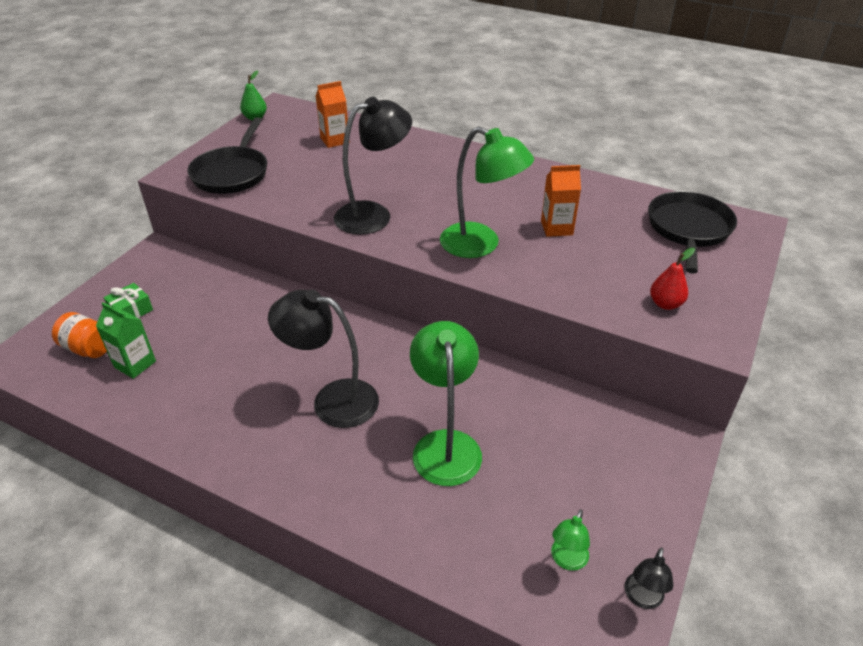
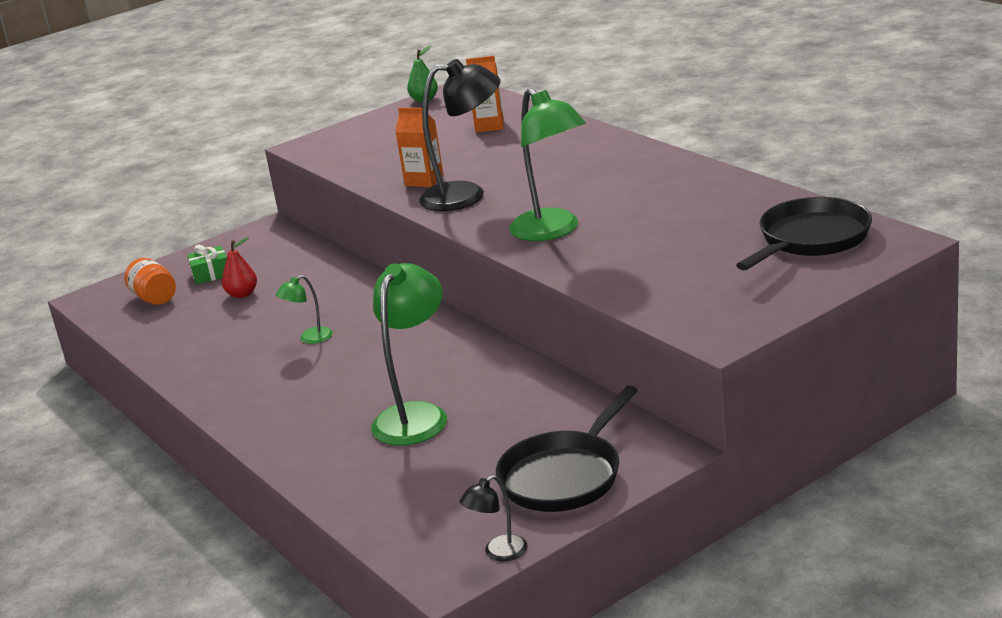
camera: 30 degrees right, 15 degrees down
green carton [96,302,156,379] -> none
black pan [187,117,267,194] -> black pan moved to [496,385,638,512]
black lamp [268,290,379,428] -> none
orange carton [541,165,581,237] -> orange carton moved to [395,108,443,187]
green lamp [551,509,590,571] -> green lamp moved to [276,275,333,344]
red pear [650,248,695,310] -> red pear moved to [222,237,257,298]

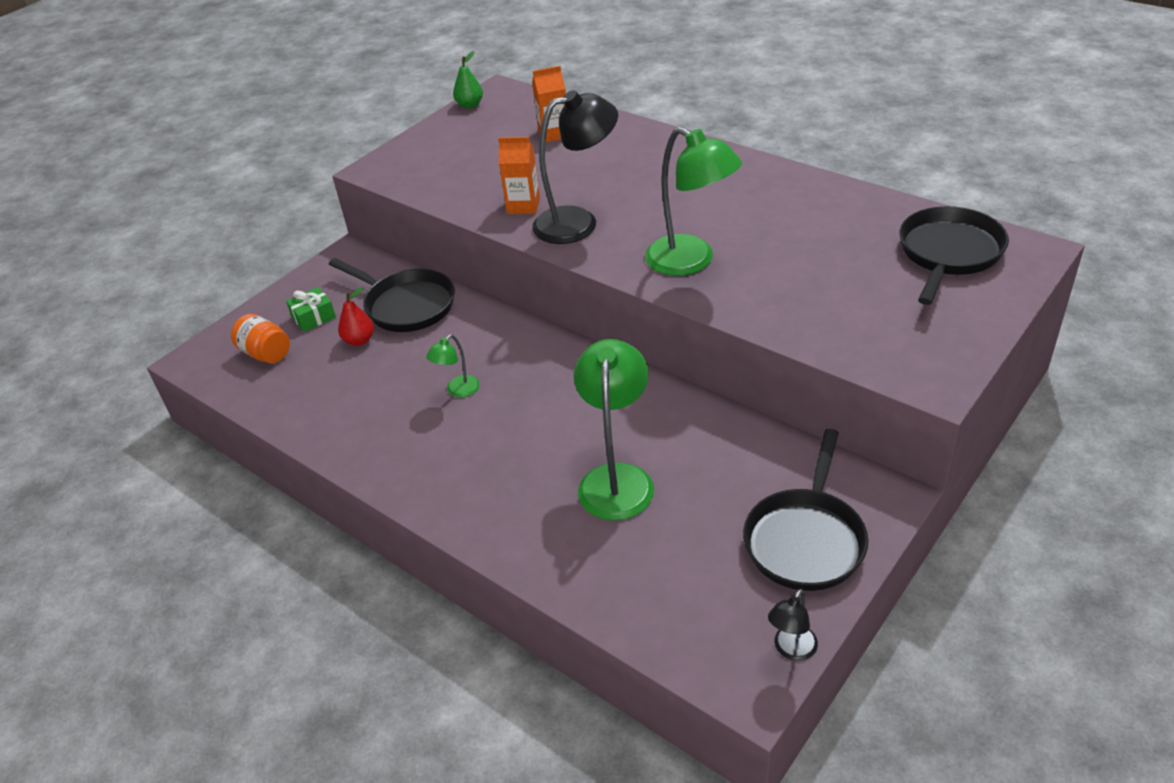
camera: 15 degrees left, 15 degrees up
none -> black pan [329,258,455,332]

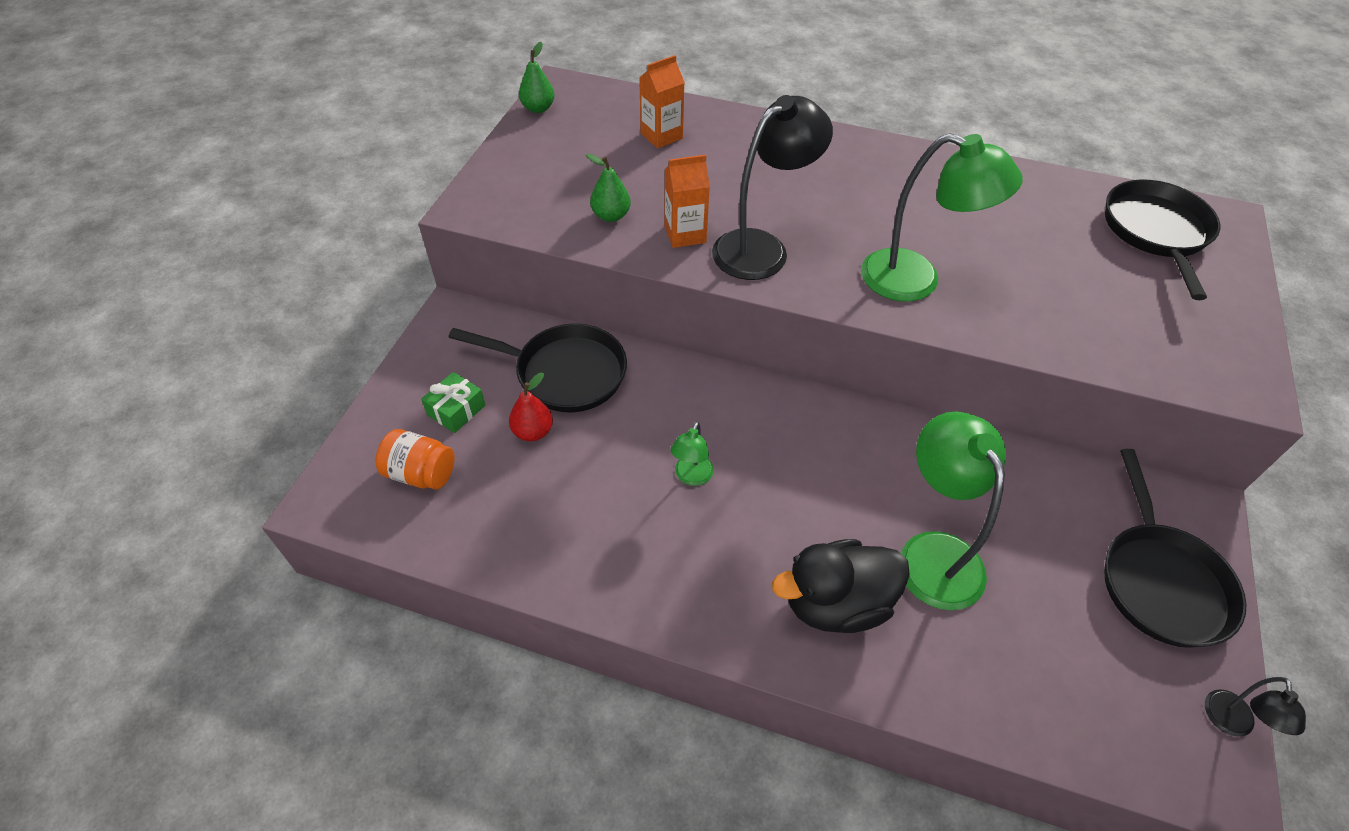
camera: 25 degrees left, 10 degrees up
none -> green pear [586,154,631,222]
none -> black duck [772,539,910,633]

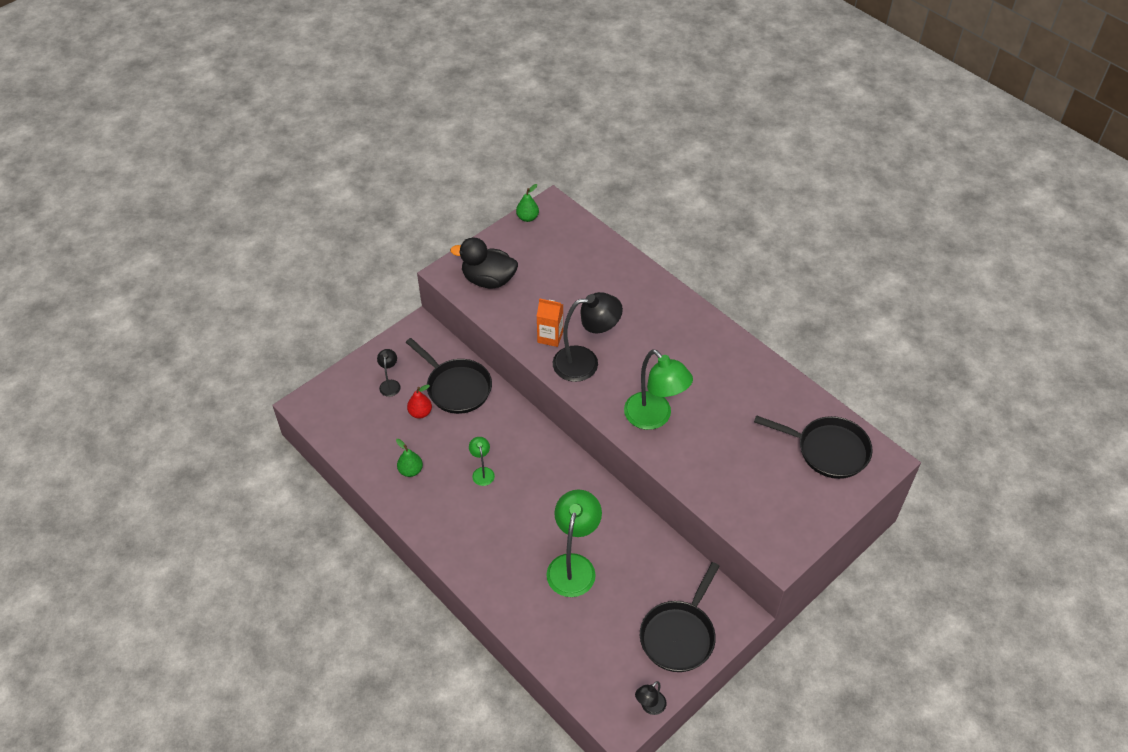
camera: 30 degrees right, 0 degrees up
orange jar [376,429,455,490] -> none
green gift [421,372,485,433] -> black lamp [377,349,401,397]
green pear [586,154,631,222] -> green pear moved to [396,439,423,477]
orange carton [639,55,685,148] -> none
green lamp [671,421,714,486] -> green lamp turned 120 degrees clockwise [469,437,495,486]
black duck [772,539,910,633] -> black duck moved to [450,238,518,289]
black pan [1105,179,1220,300] -> black pan turned 75 degrees clockwise [754,415,873,479]

